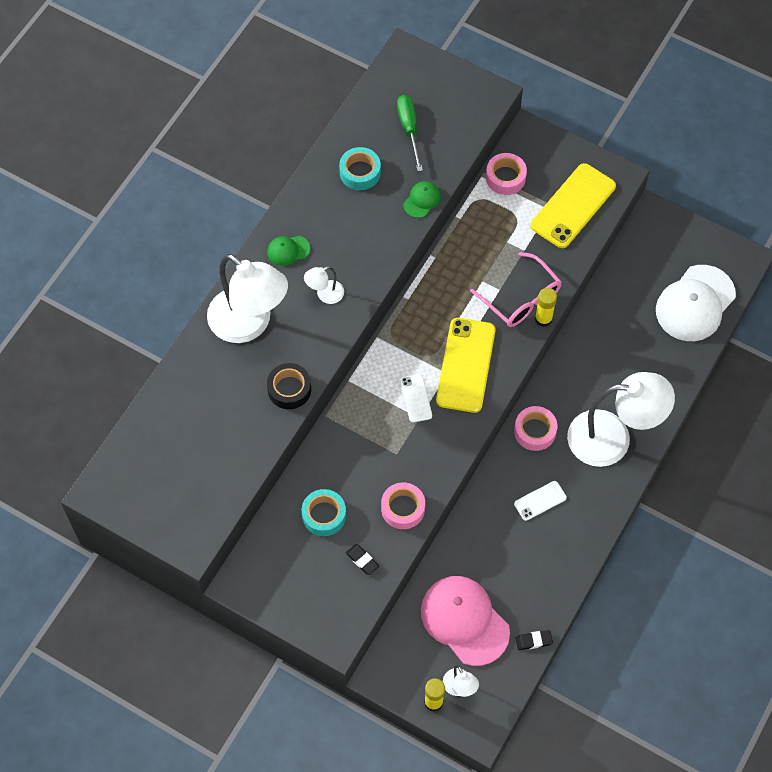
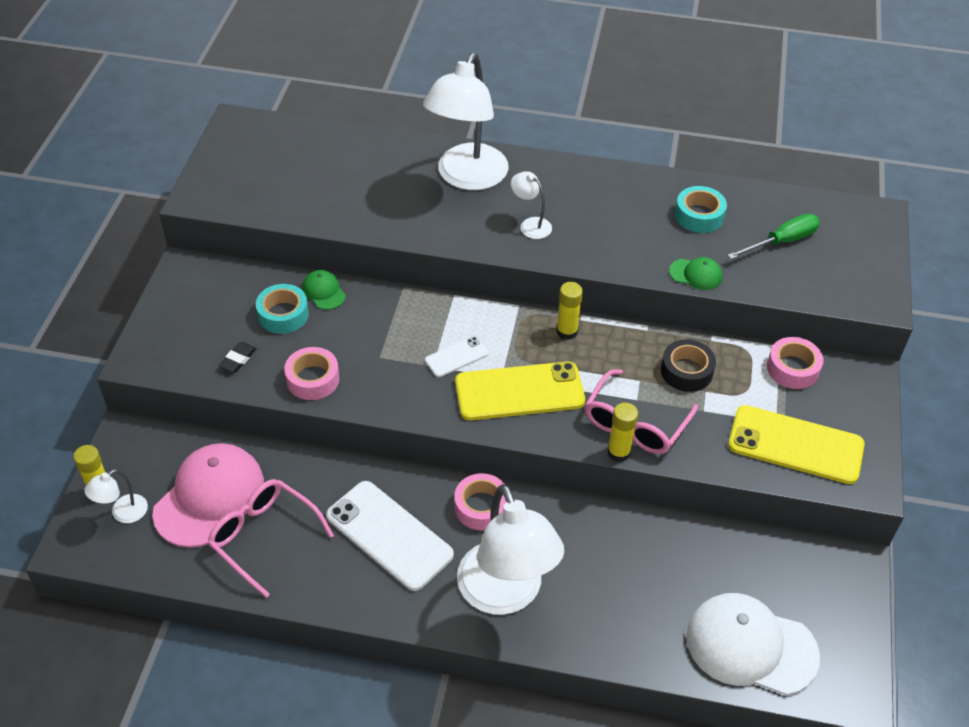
camera: 70 degrees right, 15 degrees down
green cap [267,236,310,266] -> green cap moved to [302,270,346,310]
black tape [267,363,311,409] -> black tape moved to [661,339,716,392]
white phone [514,481,567,521] -> white phone [326,481,454,591], size x2.00
black eraser [516,630,553,650] -> none
none -> pink glasses [208,479,334,598]
none -> yellow glue stick [556,282,583,340]

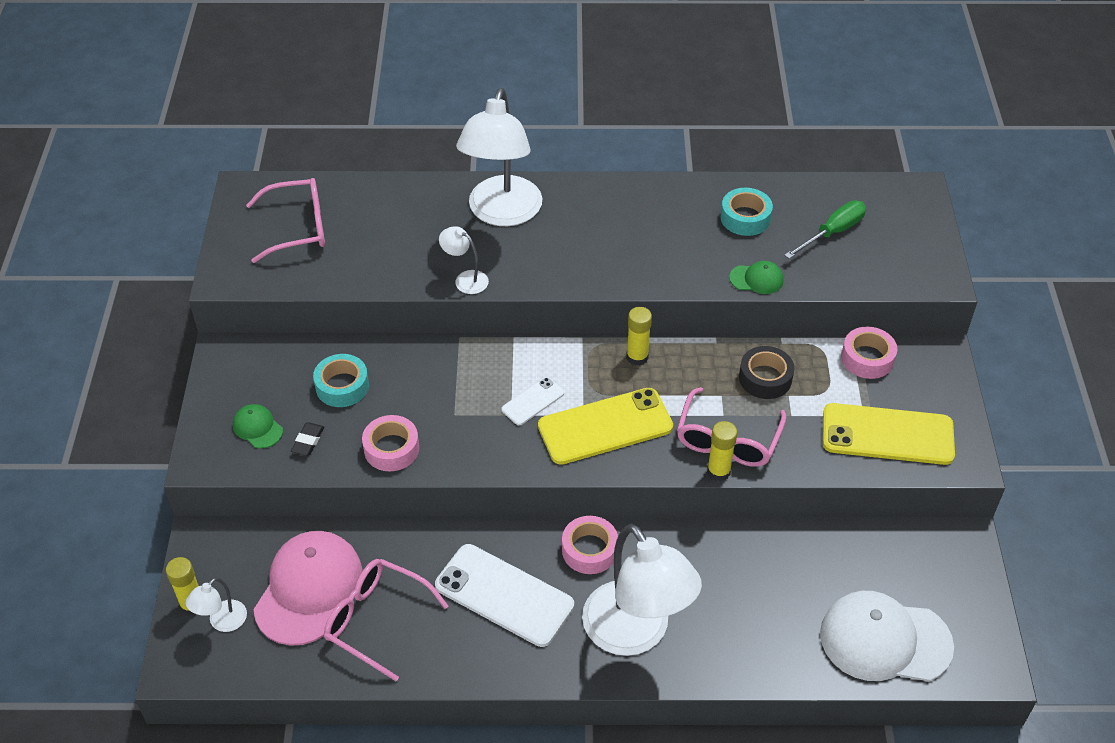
camera: 10 degrees left, 0 degrees up
green cap [302,270,346,310] -> green cap moved to [233,404,283,449]
white lamp [511,171,552,239] -> white lamp moved to [439,226,489,294]
none -> pink glasses [246,178,325,263]

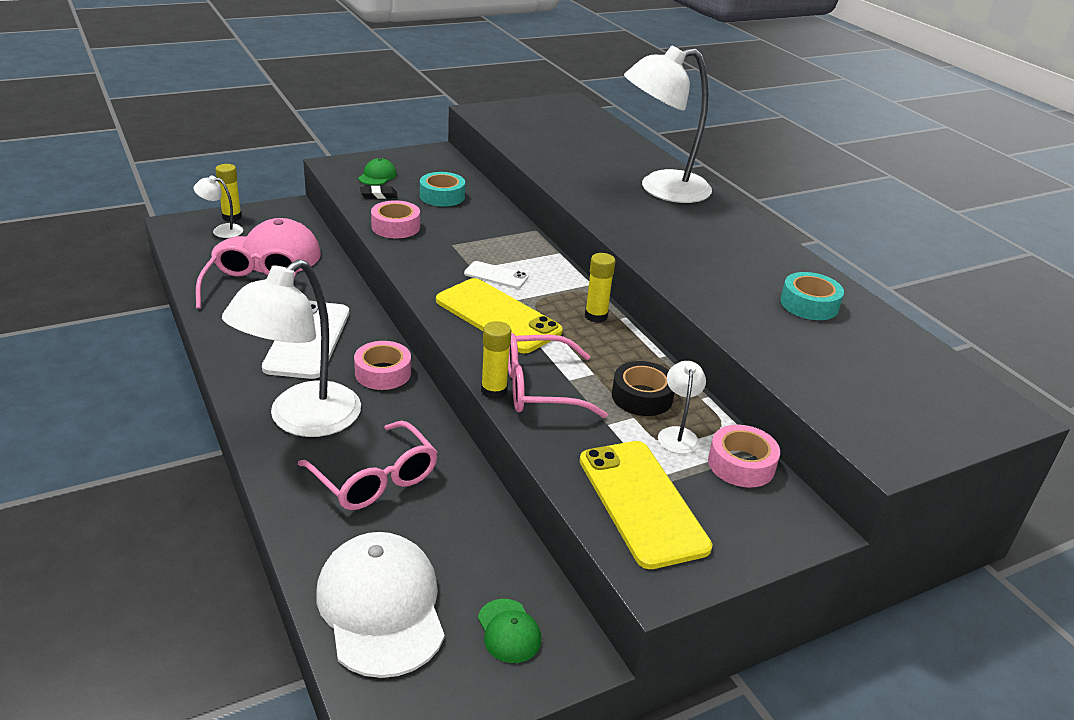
camera: 60 degrees right, 15 degrees down
pink glasses [246,178,325,263] -> pink glasses moved to [298,421,438,510]
white lamp [439,226,489,294] -> white lamp moved to [658,361,706,454]
green cap [729,261,784,294] -> green cap moved to [478,599,541,663]
green screwdriver [784,200,866,259] -> none

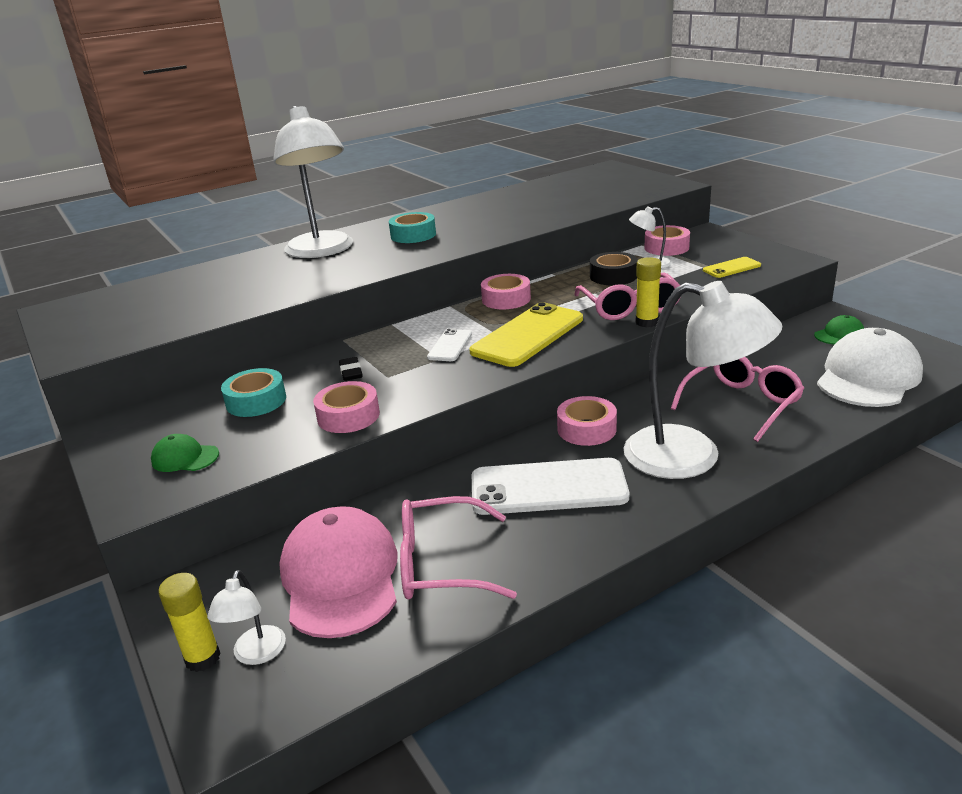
camera: 90 degrees left, 5 degrees down
white cap [316,532,445,678] -> white cap turned 150 degrees clockwise [817,328,923,407]
black eraser [360,186,398,199] -> black eraser moved to [339,357,362,381]
yellow phone [580,441,712,569] -> yellow phone [703,257,761,278], size x0.50
yellow glue stick [585,253,616,323] -> pink tape [481,274,531,310]
turquoise tape [780,272,844,320] -> turquoise tape moved to [389,212,436,243]

